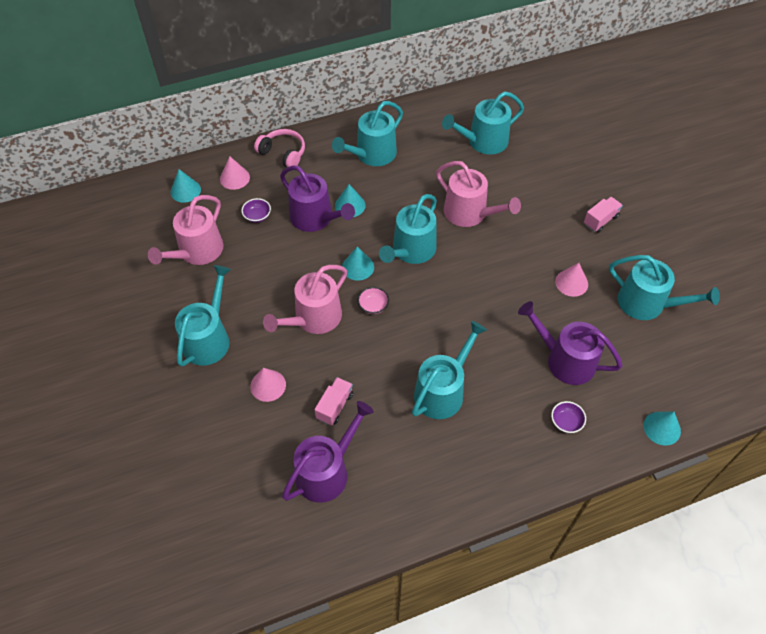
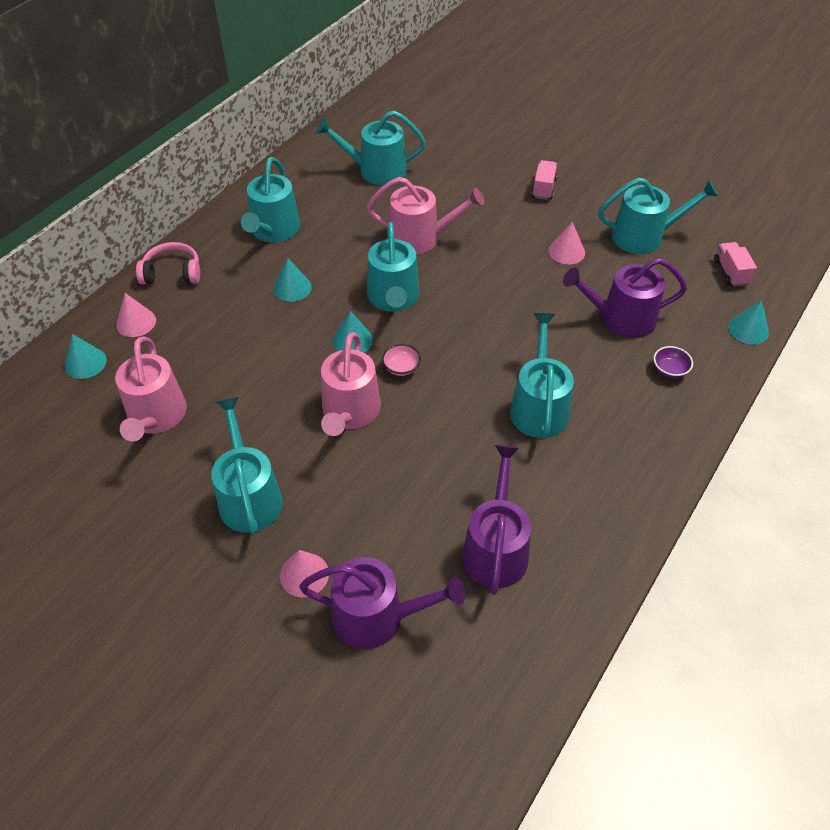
camera: 35 degrees left, 5 degrees down
purple bowl [241,198,271,223] -> none
pink cone [250,368,286,402] -> pink cone moved to [280,550,329,597]
purple watering can [280,165,355,232] -> purple watering can moved to [299,557,465,649]
pink truck [314,377,353,425] -> pink truck moved to [714,242,757,287]
turquoise watering can [442,91,524,155] -> turquoise watering can turned 60 degrees clockwise [316,110,426,185]

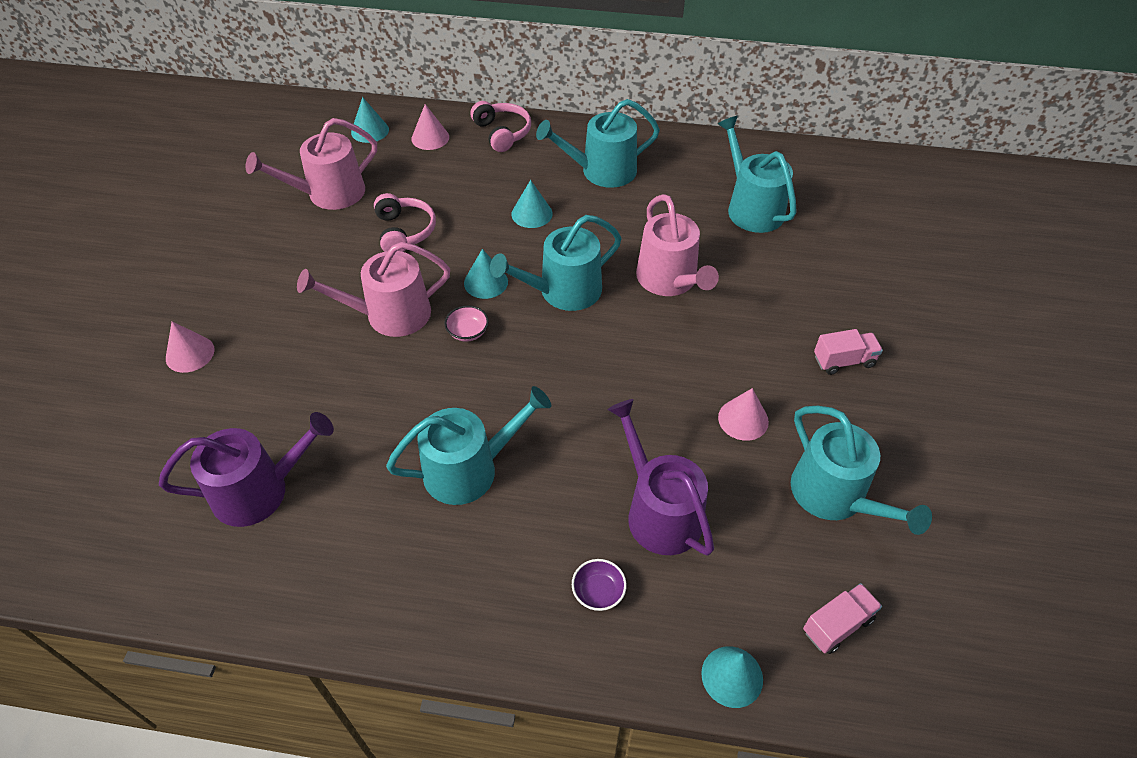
camera: 65 degrees right, 0 degrees up
turquoise watering can [211,397,283,534] -> none
purple watering can [299,557,465,649] -> none
none -> pink headphones [374,193,436,252]

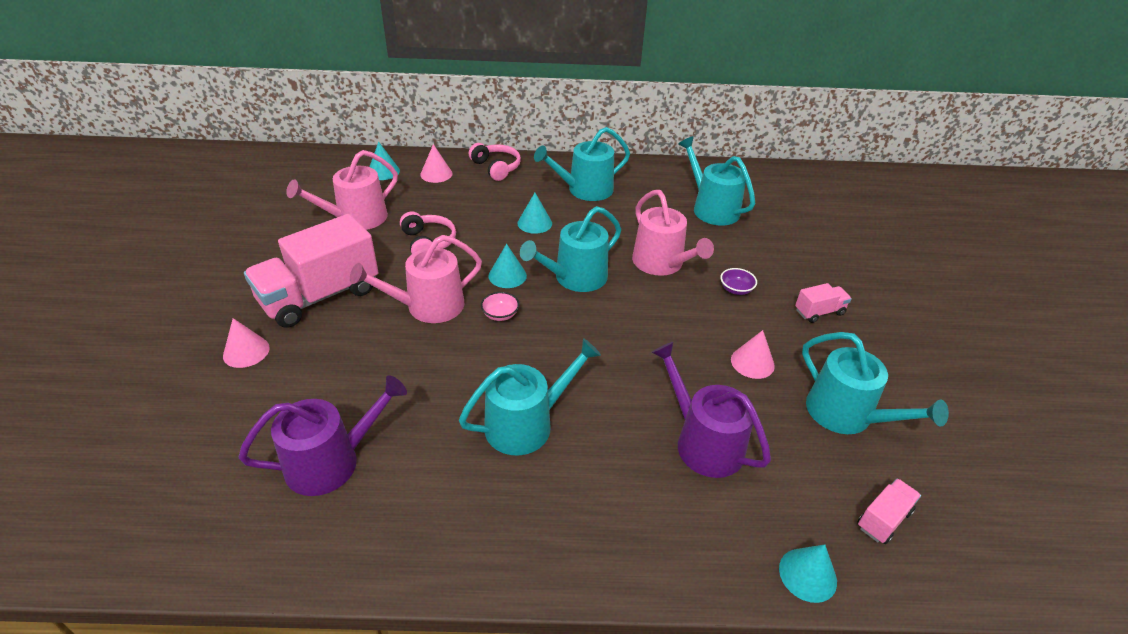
camera: 10 degrees left, 10 degrees down
purple bowl [572,559,627,611] -> purple bowl moved to [720,268,757,295]
none -> pink truck [244,214,378,328]

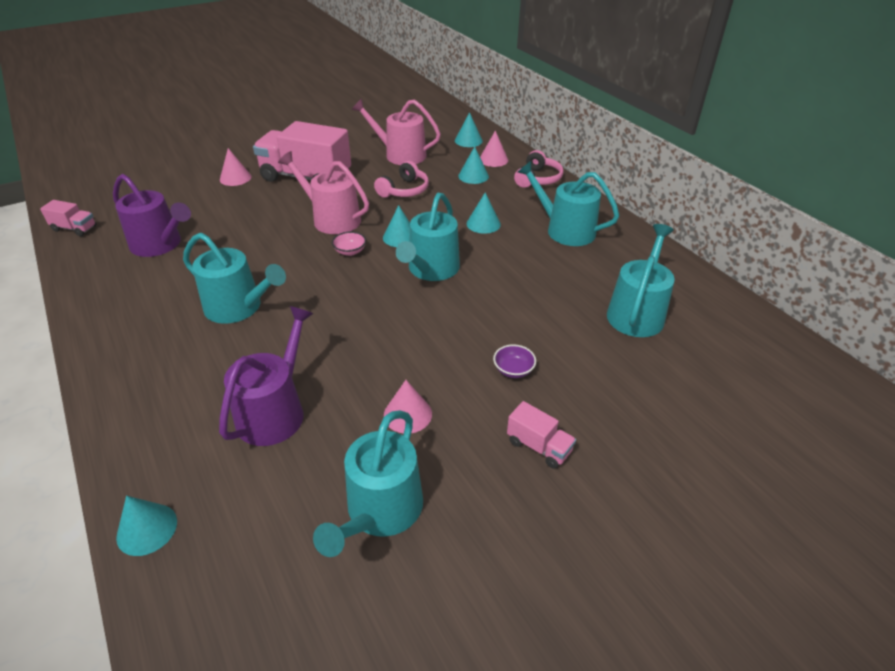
camera: 60 degrees right, 0 degrees up
turquoise watering can [520,206,621,292] -> turquoise watering can turned 90 degrees counterclockwise [396,193,460,281]
pink watering can [632,190,714,276] -> none
pink truck [857,479,921,544] -> pink truck moved to [40,200,96,236]
none -> turquoise cone [458,146,489,184]

